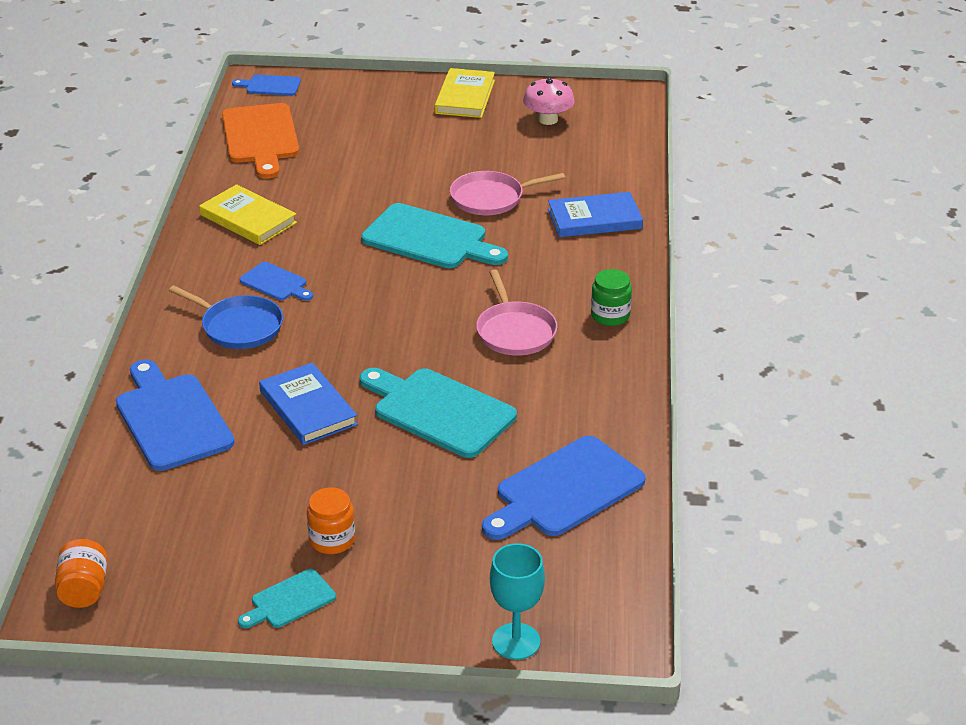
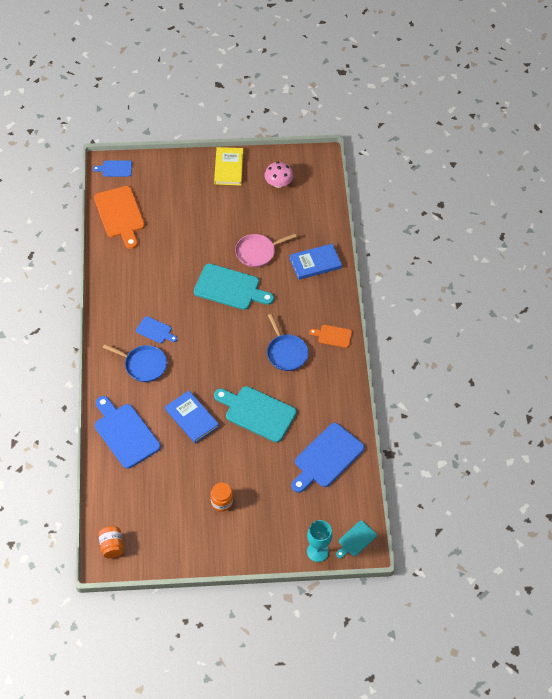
camera: 10 degrees left, 20 degrees up
yellow book [199,184,297,245] -> none
turquoise cutting board [238,569,336,628] -> turquoise cutting board moved to [336,521,377,558]
pink pan [476,270,557,356] -> blue pan [267,314,309,371]
green jar [591,269,632,326] -> orange cutting board [309,325,352,348]

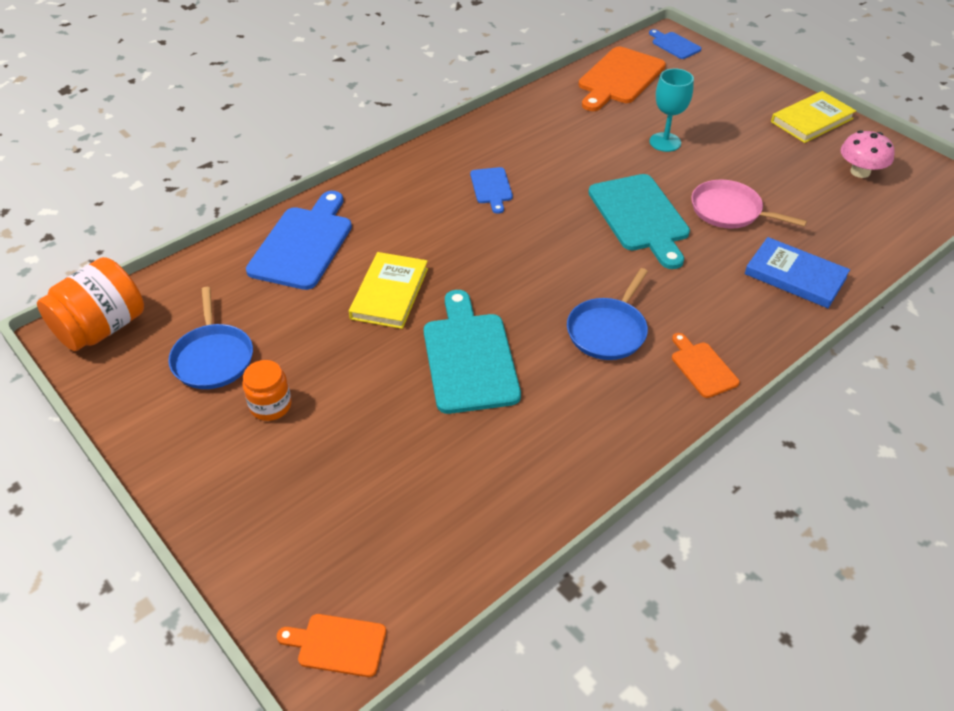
camera: 55 degrees right, 10 degrees down
orange jar [98,526,124,558] -> orange jar [37,257,144,351], size x1.71
blue pan [103,344,167,382] -> blue pan moved to [168,287,253,389]
blue book [165,391,219,443] -> yellow book [349,252,428,329]
blue cutting board [291,423,365,493] -> none
turquoise goblet [307,520,332,562] -> turquoise goblet moved to [649,69,694,152]
turquoise cutting board [336,521,377,558] -> orange cutting board [277,614,386,677]

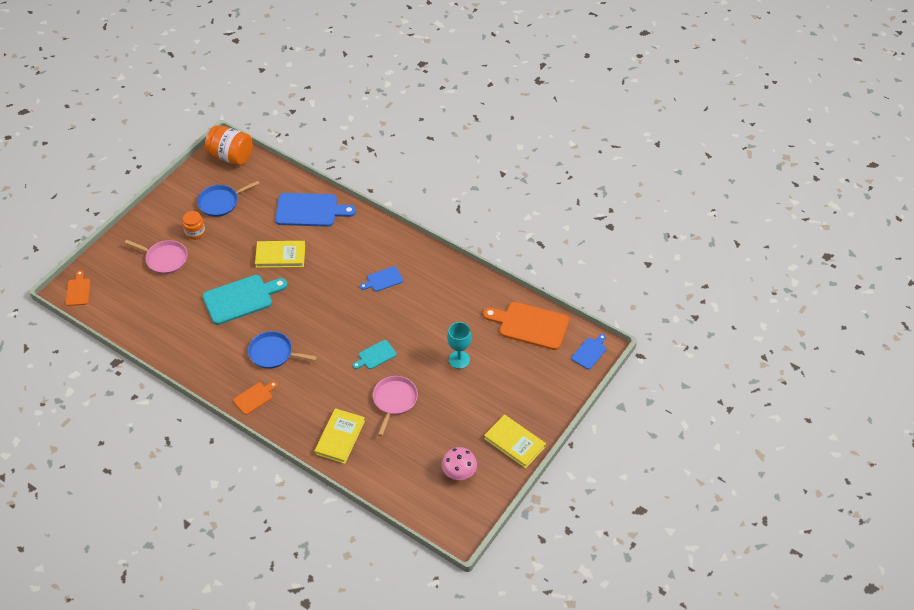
camera: 75 degrees right, 5 degrees up
turquoise cutting board [588,174,690,269] -> turquoise cutting board [353,340,397,369], size x0.52
blue book [745,237,850,308] -> yellow book [314,408,365,464]
none -> pink pan [124,240,188,274]

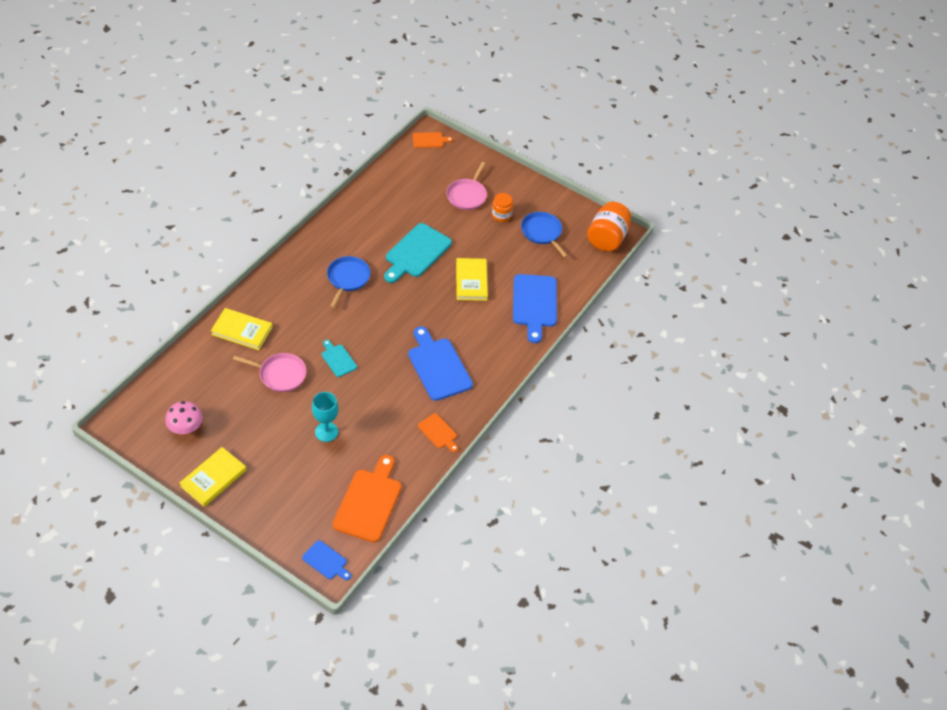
camera: 85 degrees right, 0 degrees up
turquoise cutting board [202,275,288,325] -> turquoise cutting board turned 60 degrees clockwise [384,223,452,283]
orange cutting board [233,381,277,415] -> orange cutting board moved to [418,413,458,452]
blue cutting board [360,266,403,292] -> blue cutting board [408,326,473,401], size x1.92

